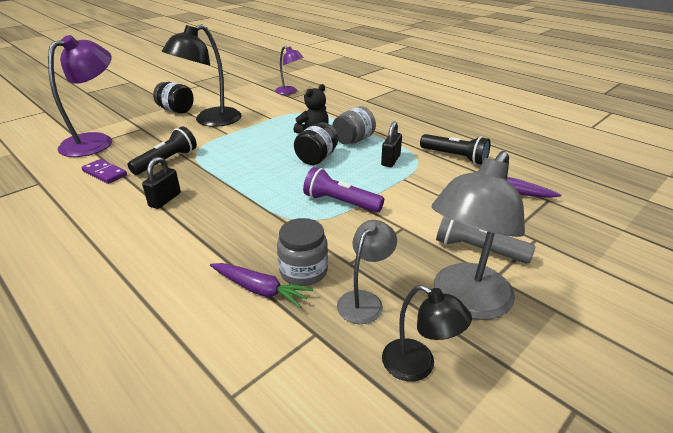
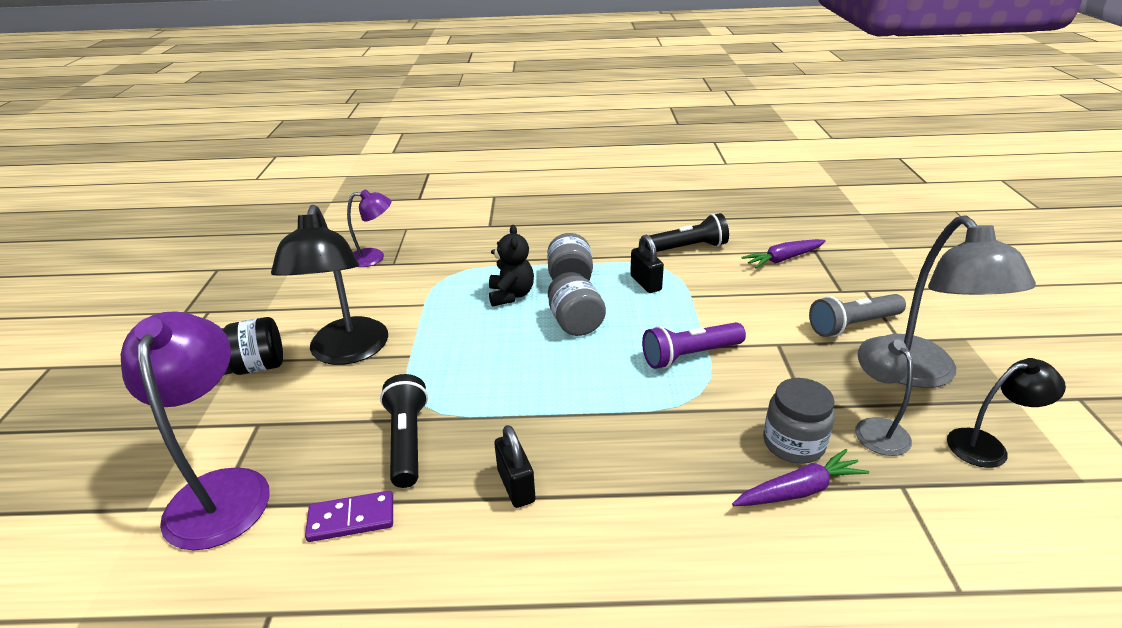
camera: 45 degrees left, 0 degrees up
black jar [294,122,338,165] -> grey jar [548,272,606,336]

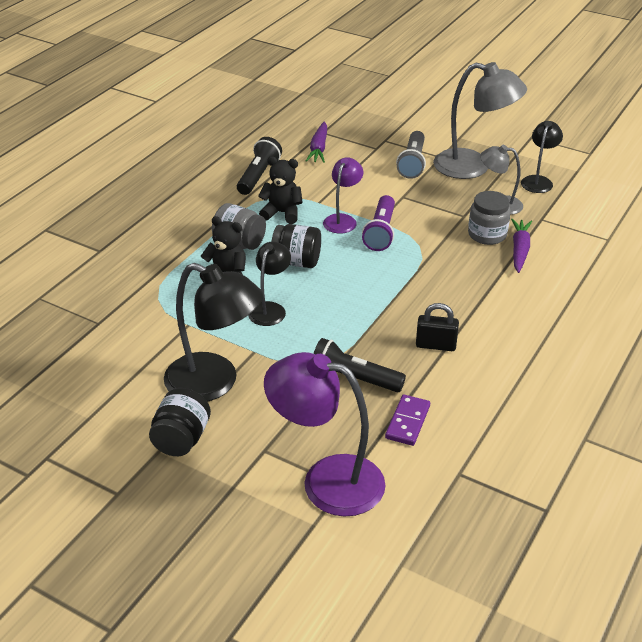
camera: 60 degrees left, 5 degrees up
purple lamp [347,190,391,267] -> purple lamp moved to [323,157,363,233]
grey jar [548,272,606,336] -> black jar [271,224,321,268]
black padlock [630,235,664,293] -> black teddy bear [258,156,303,224]
none -> black lamp [248,242,291,326]

